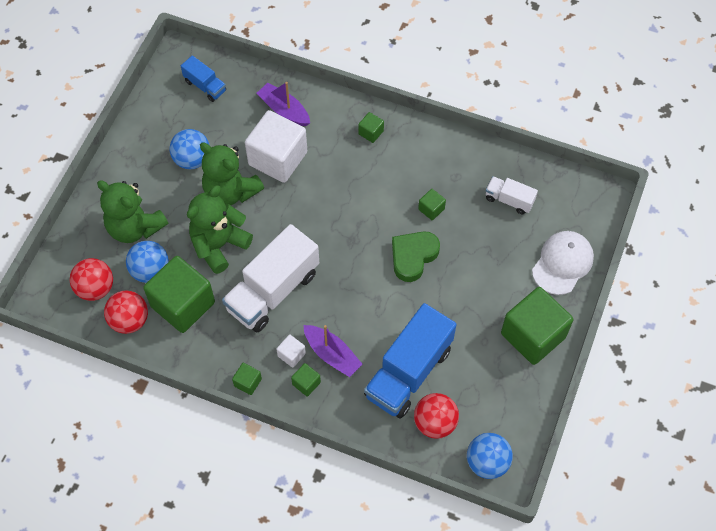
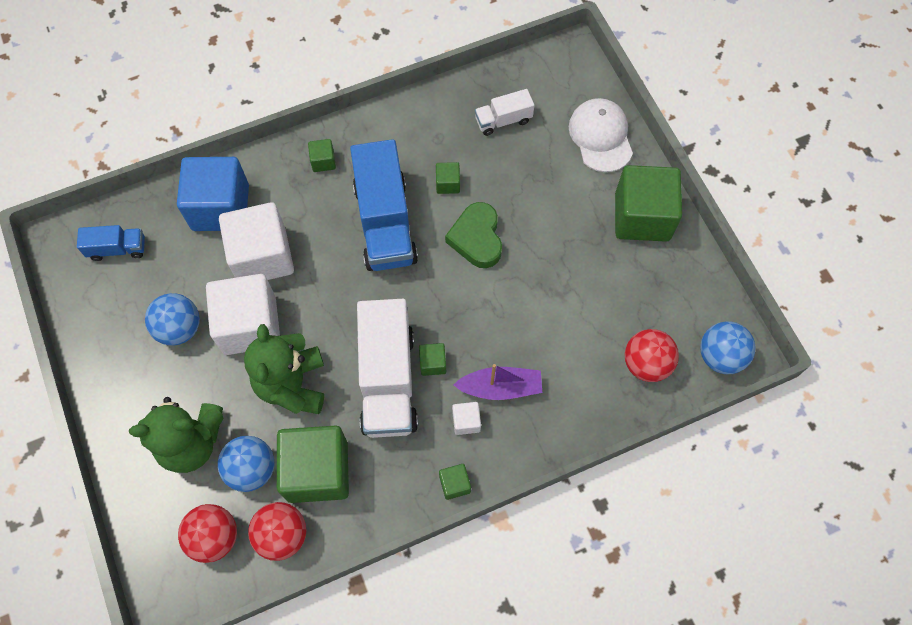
camera: 45 degrees left, 5 degrees up
green teddy bear [200,142,264,205] -> white cube [206,274,280,355]
purple boat [257,82,310,126] -> blue cube [177,157,249,231]
green cube [291,363,321,397] -> green cube moved to [419,343,446,376]
blue truck [364,303,457,419] -> blue truck moved to [350,139,418,271]

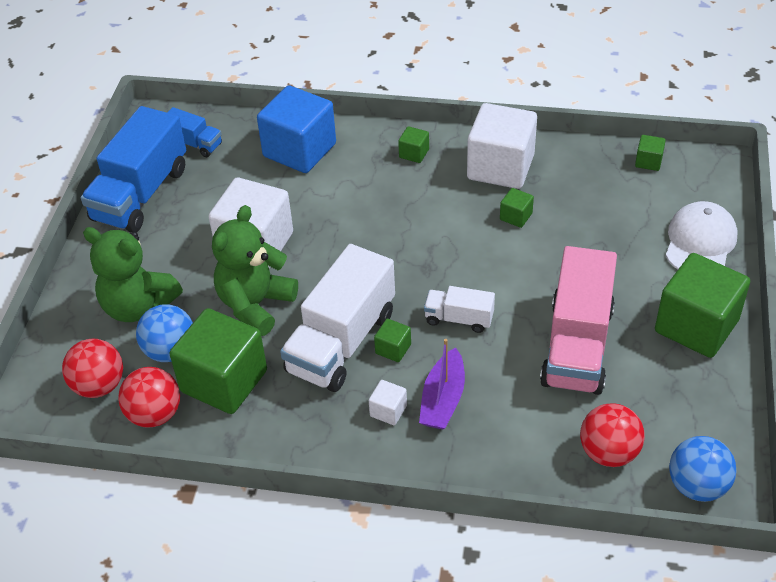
camera: 35 degrees right, 20 degrees down
blue ball [145,293,200,346] -> none
white cube [219,202,294,280] -> white cube moved to [467,103,537,189]
blue truck [350,139,418,271] -> blue truck moved to [81,106,186,233]
green cube [439,464,471,500] -> green cube moved to [635,135,666,171]
green heart [445,202,502,268] -> none
purple boat [454,364,542,400] -> purple boat turned 75 degrees clockwise [419,339,465,430]
white truck [475,89,534,136] -> white truck moved to [424,286,495,333]
none -> pink truck [540,246,617,395]

